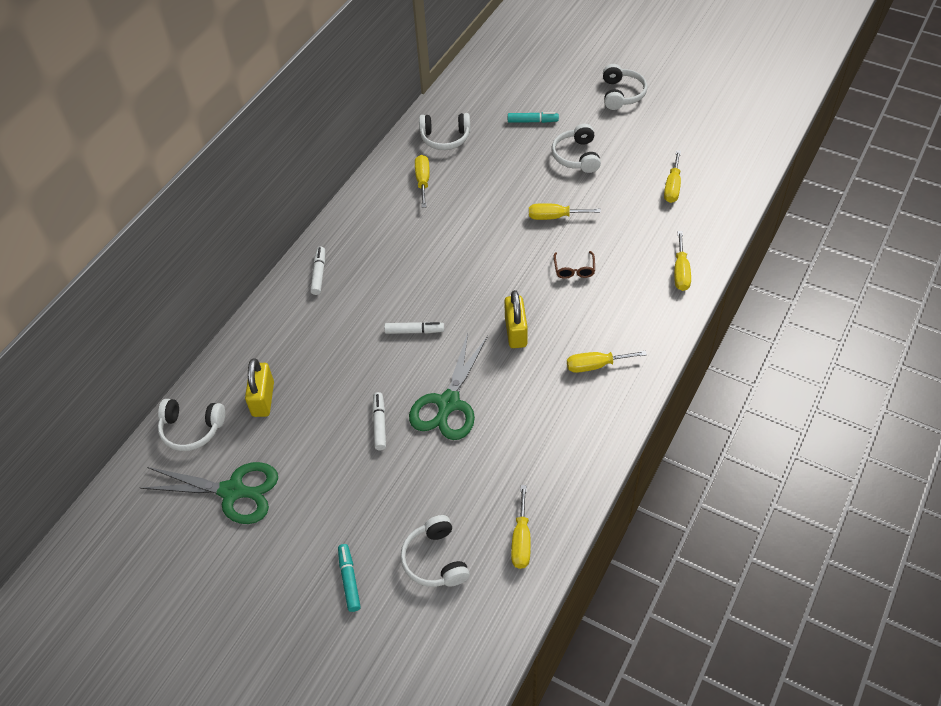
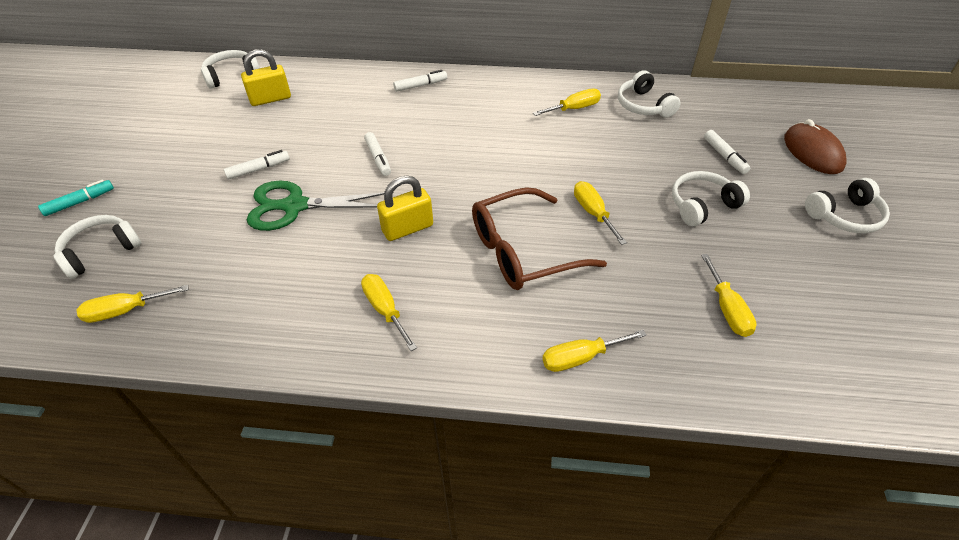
camera: 65 degrees right, 5 degrees down
green scissors [140,462,278,524] -> none
white headphones [158,399,225,451] -> white headphones turned 75 degrees clockwise [201,50,260,89]
turquoise marker [508,112,559,123] -> white marker [704,130,750,174]
brown glasses [554,251,595,279] -> brown glasses [472,187,607,290], size x2.28
yellow screwdriver [664,150,681,203] -> yellow screwdriver turned 90 degrees counterclockwise [701,254,757,337]
none -> brown mouse [784,119,847,174]

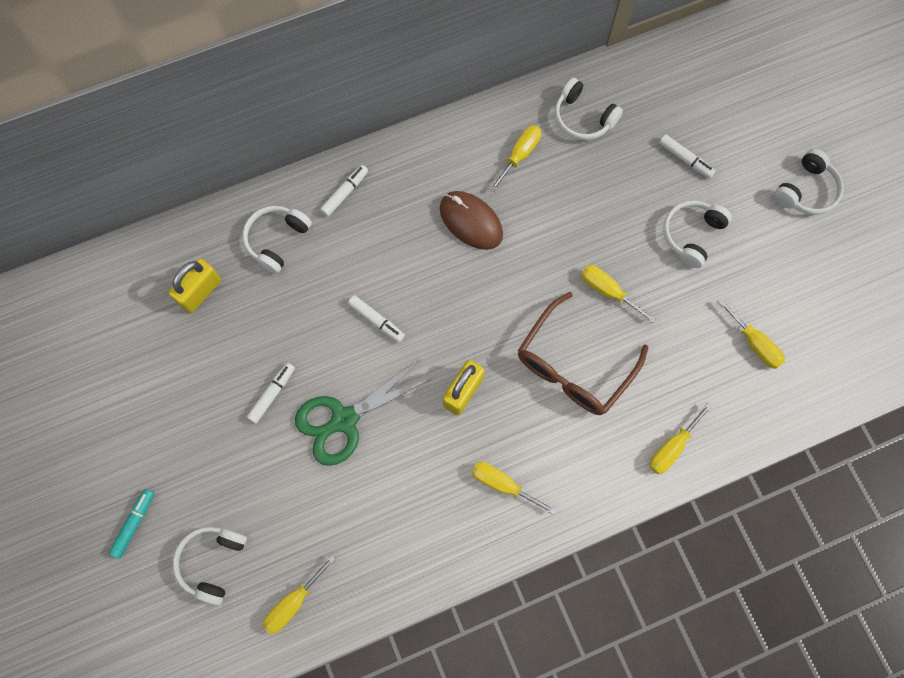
camera: 30 degrees left, 25 degrees up
white headphones [201,50,260,89] -> white headphones moved to [243,206,312,274]
brown mouse [784,119,847,174] -> brown mouse moved to [440,191,503,250]

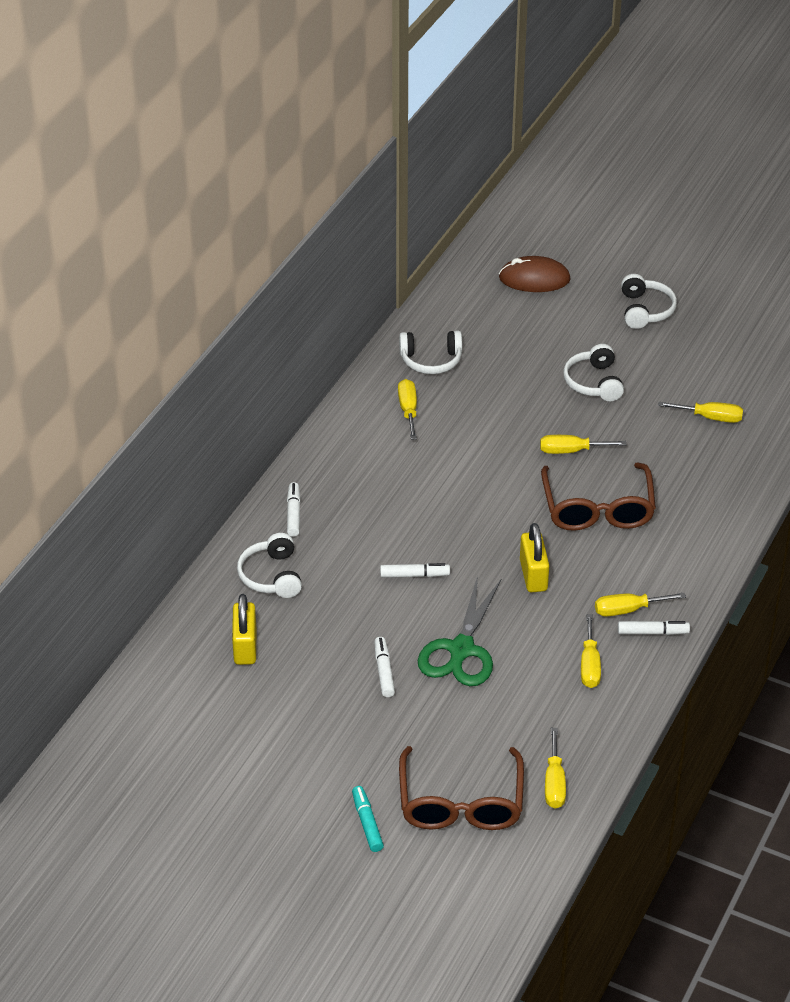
camera: 40 degrees left, 30 degrees down
white headphones [173,527,247,605] -> brown glasses [399,746,524,830]
brown mouse [440,191,503,250] -> brown mouse moved to [499,256,571,292]
yellow screwdriver [650,403,713,474] -> yellow screwdriver moved to [581,614,601,688]
white marker [659,134,716,179] -> white marker moved to [618,621,690,635]

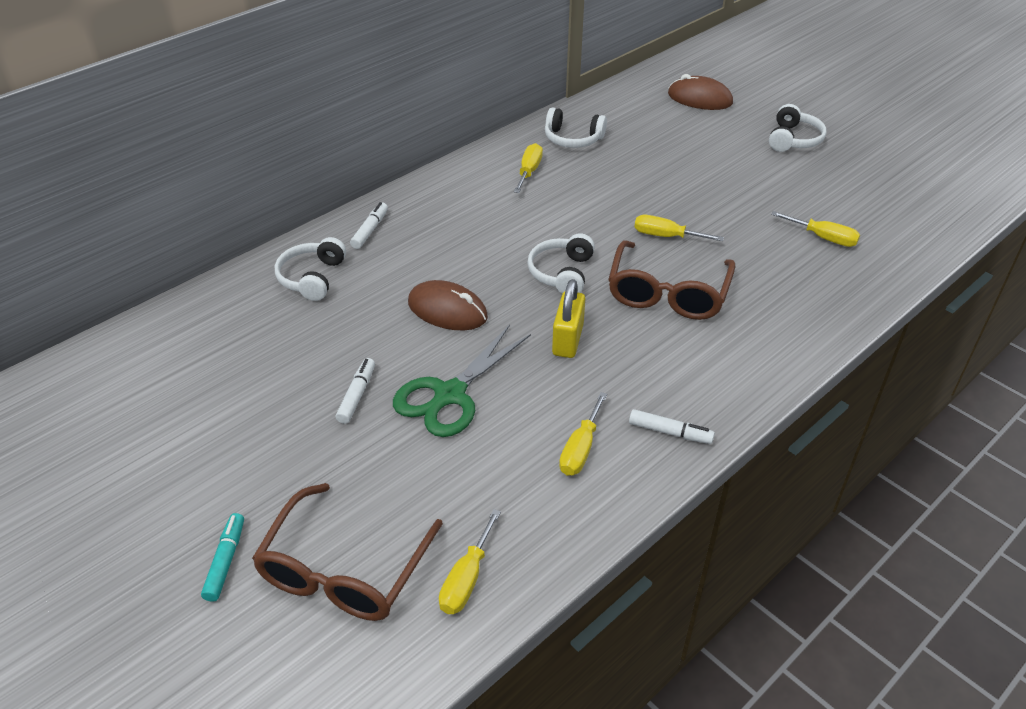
camera: 20 degrees right, 0 degrees up
yellow padlock [232,594,256,665] -> none
white marker [380,563,450,578] -> brown mouse [408,280,488,330]
white headphones [563,344,624,401] -> white headphones moved to [527,233,595,294]
yellow screwdriver [595,593,686,617] -> none

